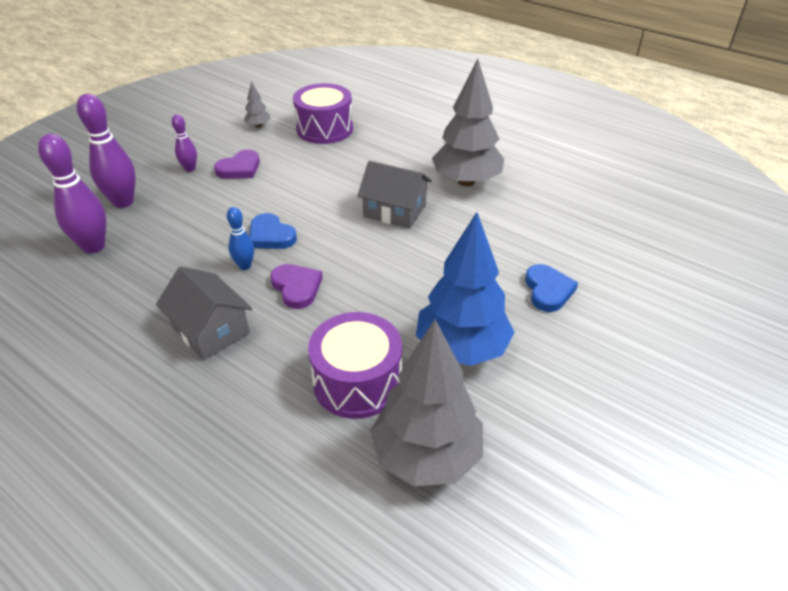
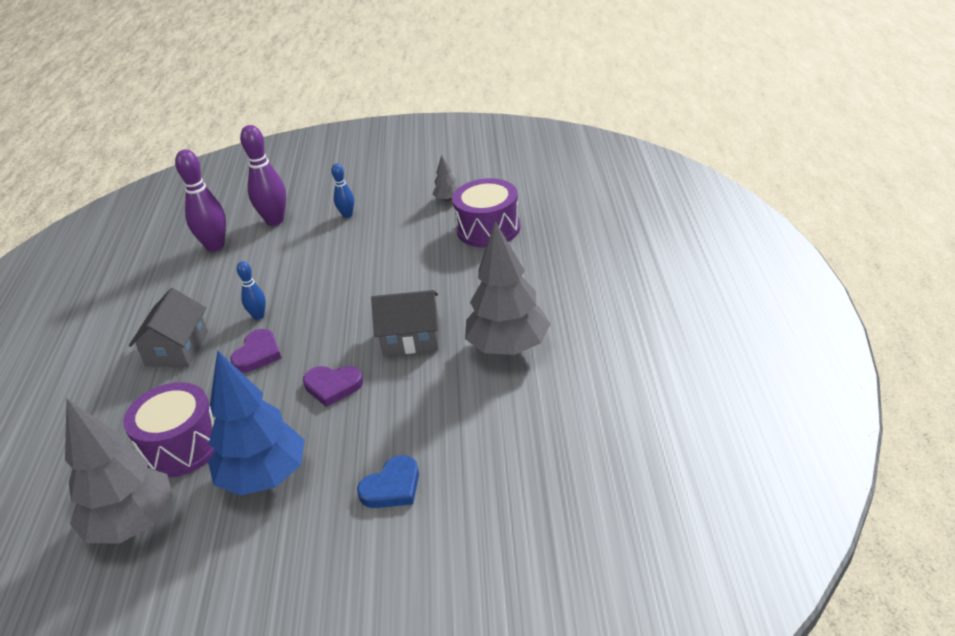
camera: 55 degrees right, 5 degrees down
purple bowling pin [172,114,197,172] -> blue bowling pin [331,163,354,218]
purple heart [214,150,260,179] -> purple heart moved to [303,366,363,407]
blue heart [249,213,297,249] -> none
grey house [357,161,432,229] -> grey house turned 75 degrees counterclockwise [371,290,439,355]

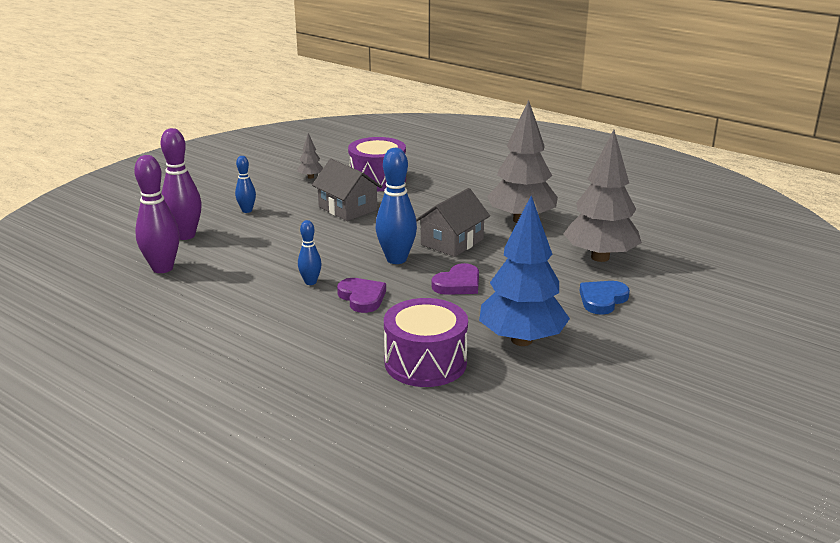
camera: 55 degrees left, 10 degrees down
grey tree [65,399,173,544] -> grey tree moved to [563,130,642,262]
grey house [129,288,208,367] -> grey house moved to [312,159,382,221]
blue heart [357,455,419,508] -> blue heart turned 135 degrees counterclockwise [579,281,630,315]
none -> blue bowling pin [376,148,417,264]

